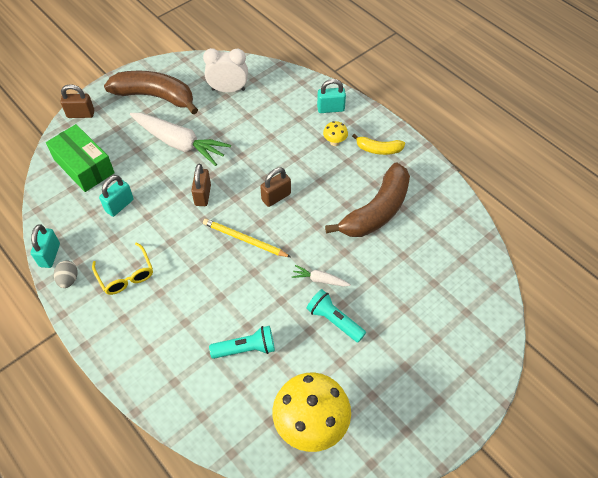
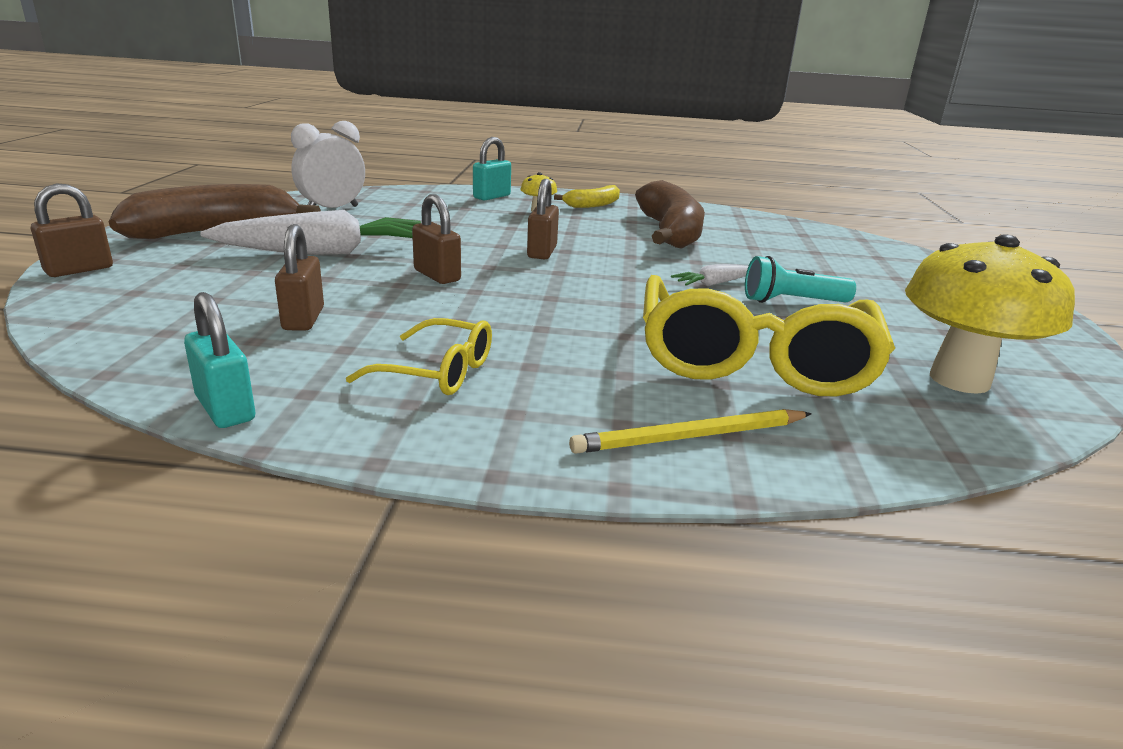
camera: 45 degrees left, 30 degrees down
green box [46,124,115,192] -> none
grey egg [54,260,78,288] -> none
turquoise padlock [99,175,134,217] -> brown padlock [275,224,324,331]
yellow pencil [203,219,291,257] -> yellow pencil moved to [569,409,812,454]
turquoise flashlight [209,326,275,359] -> yellow glasses [643,275,895,396]

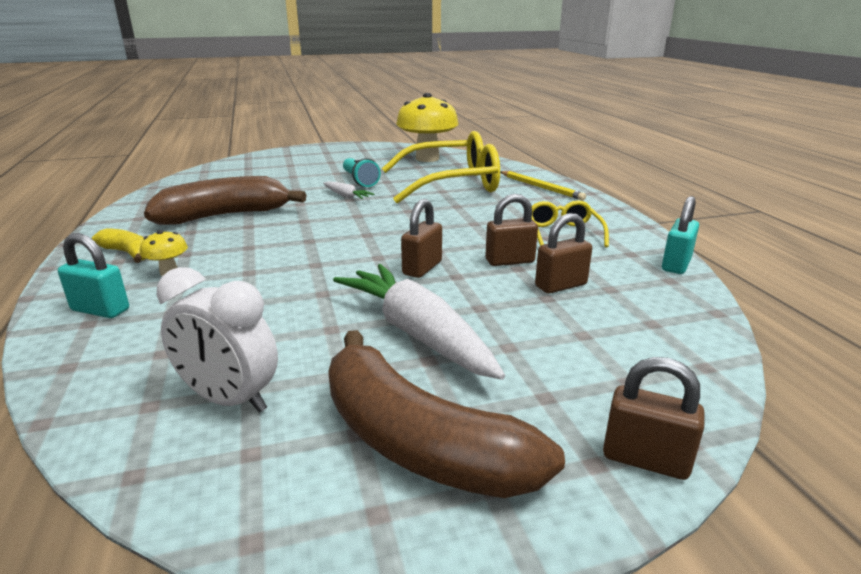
camera: 110 degrees left, 0 degrees up
brown padlock [527,179,559,259] -> brown padlock moved to [485,194,538,266]

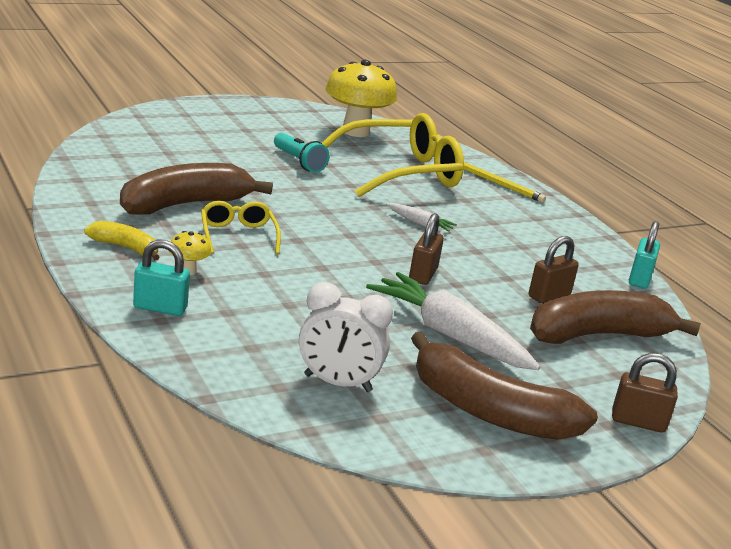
camera: 15 degrees left, 0 degrees up
white carrot [323,181,374,199] -> white carrot moved to [386,203,457,232]
brown padlock [485,194,538,266] -> none
yellow glasses [532,200,609,247] -> yellow glasses moved to [201,201,281,254]
none -> brown banana [530,290,701,344]

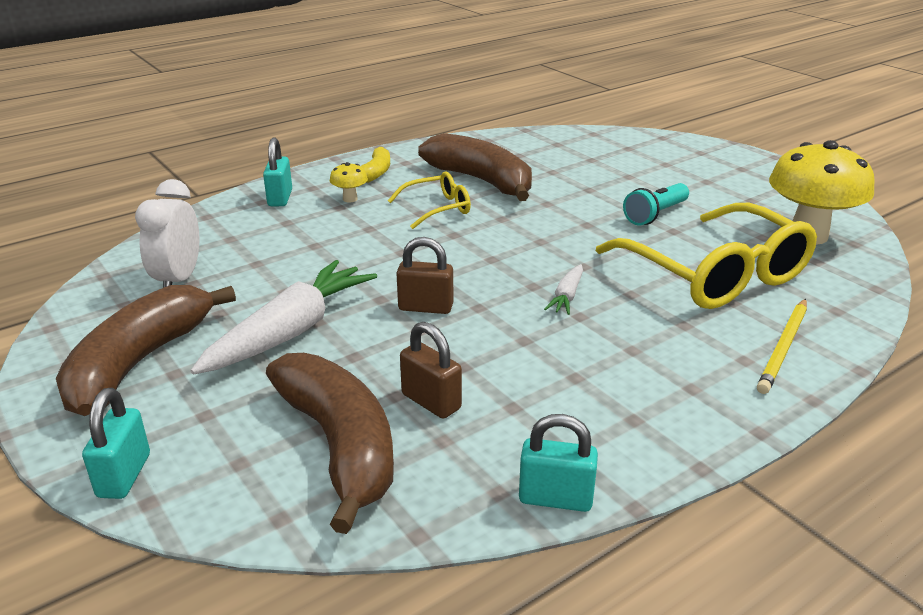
camera: 85 degrees right, 5 degrees up
brown padlock [612,353,678,433] -> turquoise padlock [82,388,150,499]

